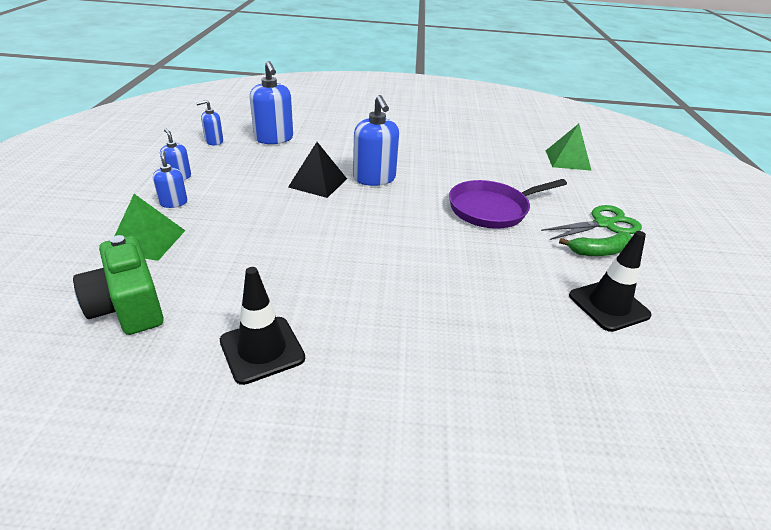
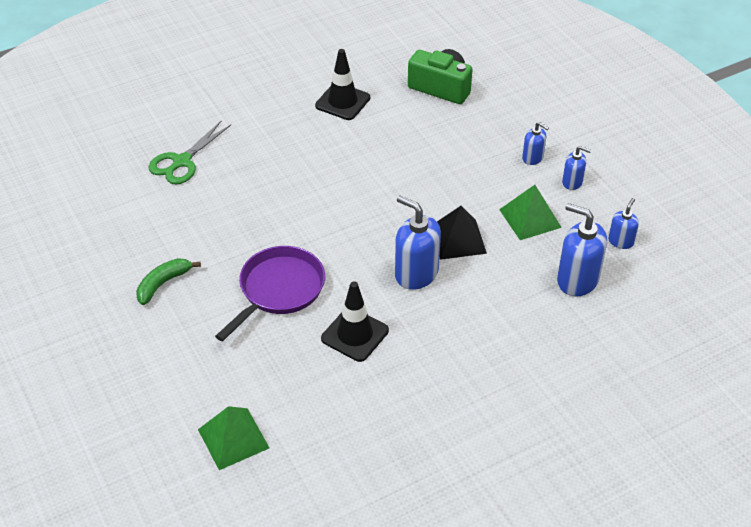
camera: 150 degrees right, 10 degrees up
green pyramid [115,194,185,261] -> green pyramid moved to [499,185,562,240]
green scissors [541,205,642,240] -> green scissors moved to [149,121,231,184]
black traffic cone [569,231,652,332] -> black traffic cone moved to [321,281,389,362]

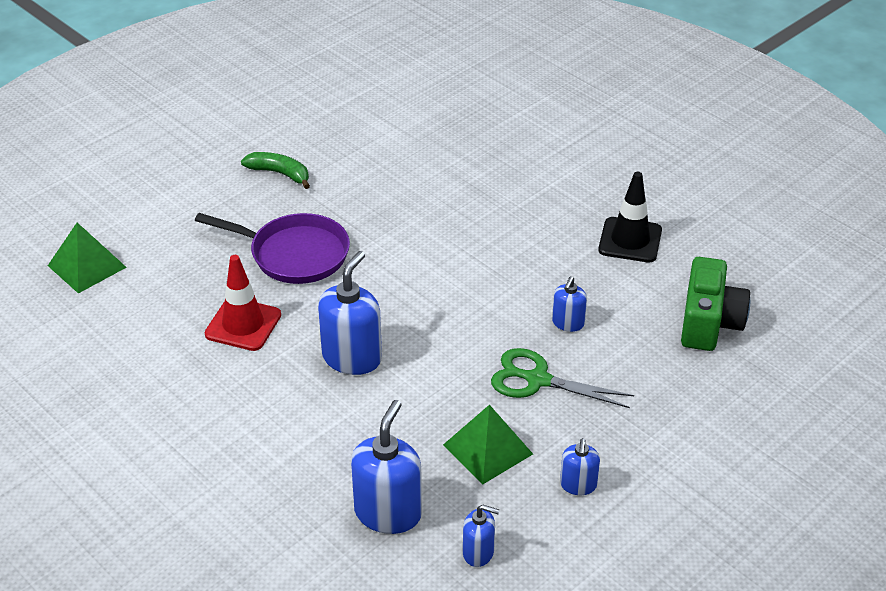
camera: 75 degrees right, 5 degrees down
green scissors [149,121,231,184] -> green scissors moved to [491,348,634,408]
black traffic cone [321,281,389,362] -> red traffic cone [205,255,281,351]
black pyramid [437,206,487,260] -> none
blue soap dispenser [522,122,549,165] -> blue soap dispenser moved to [552,276,587,332]

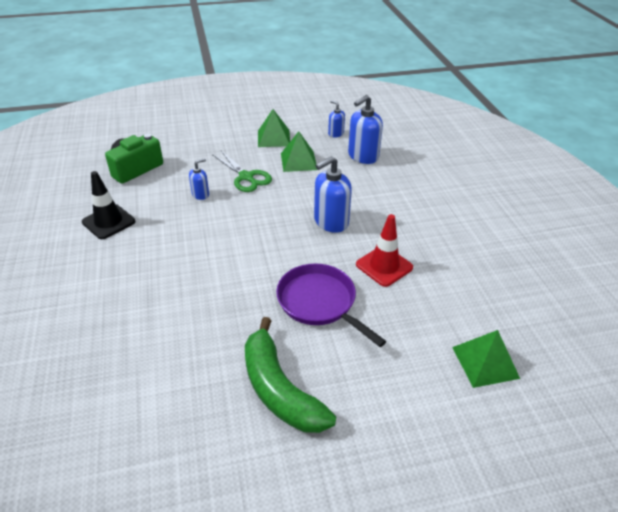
camera: 150 degrees left, 0 degrees up
green banana [241,152,310,189] -> green banana [245,317,336,433], size x1.79
blue soap dispenser [560,438,600,495] -> green pyramid [258,109,290,147]

